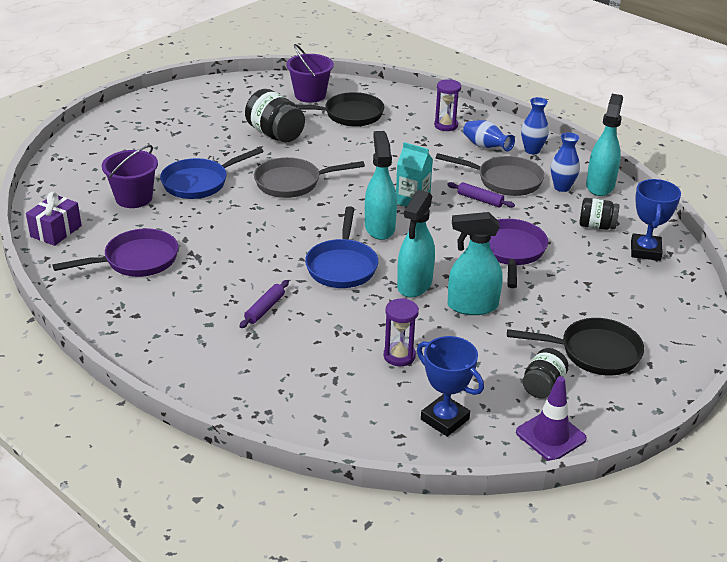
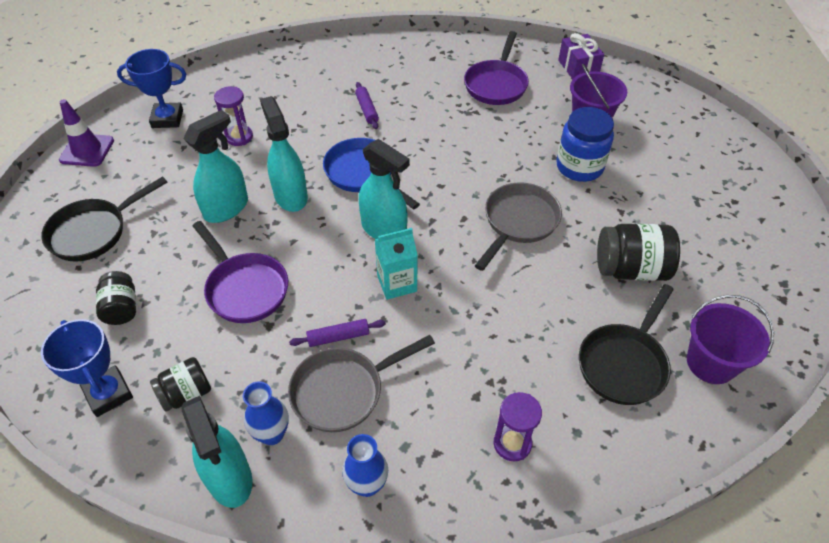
camera: 135 degrees right, 15 degrees up
blue pan [160,147,264,199] -> blue jar [556,107,614,182]
blue vase [463,120,515,152] -> none
black jar [523,348,569,398] -> black jar moved to [96,271,136,325]

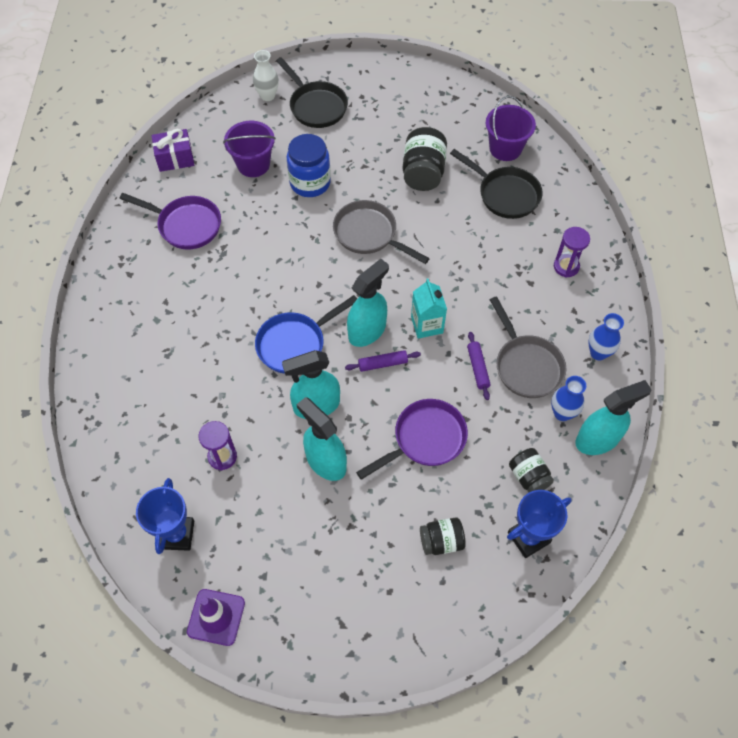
camera: 85 degrees left, 10 degrees up
black pan [41,176,167,262] -> black pan moved to [276,57,348,128]
purple rolling pin [355,82,379,129] -> purple rolling pin moved to [345,350,421,372]
none -> white vase [253,50,279,101]

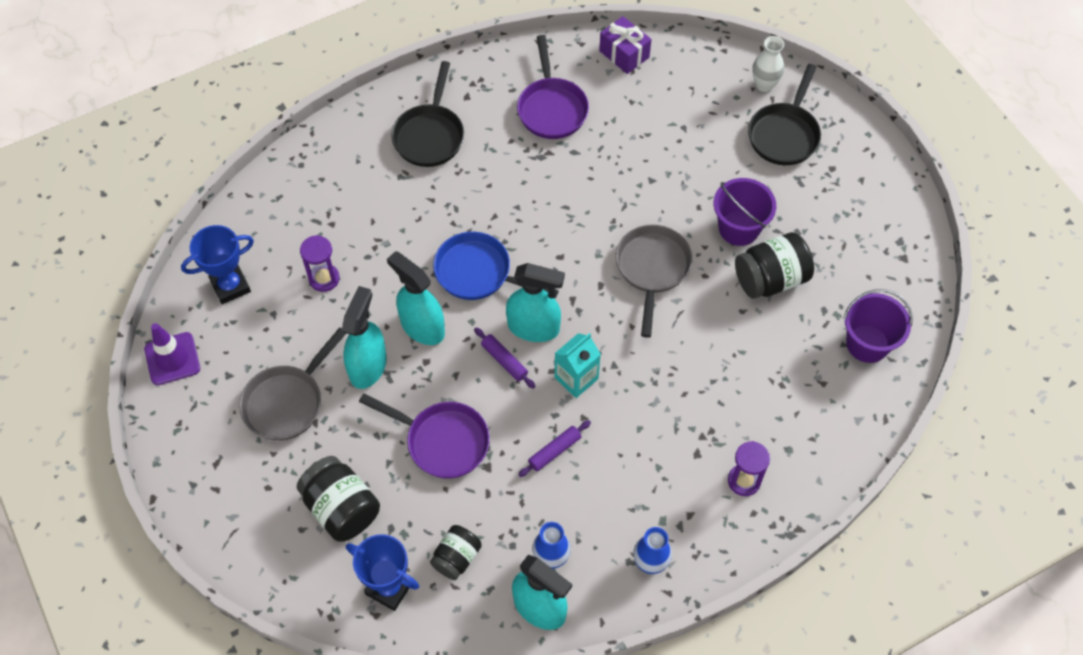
camera: 60 degrees right, 0 degrees up
purple bucket [223,121,276,177] -> purple bucket moved to [714,178,776,246]
blue jar [287,134,331,197] -> none
black jar [420,517,466,555] -> black jar [297,456,380,542], size x1.60
black pan [450,149,543,219] -> black pan moved to [391,61,464,167]
grey pan [490,296,566,398] -> grey pan moved to [239,327,347,441]

